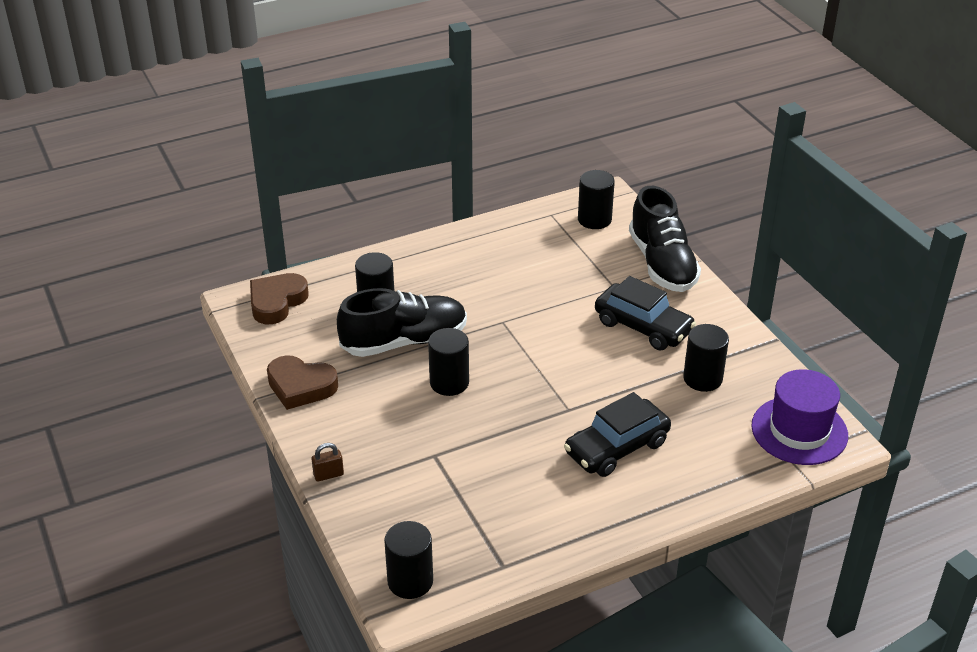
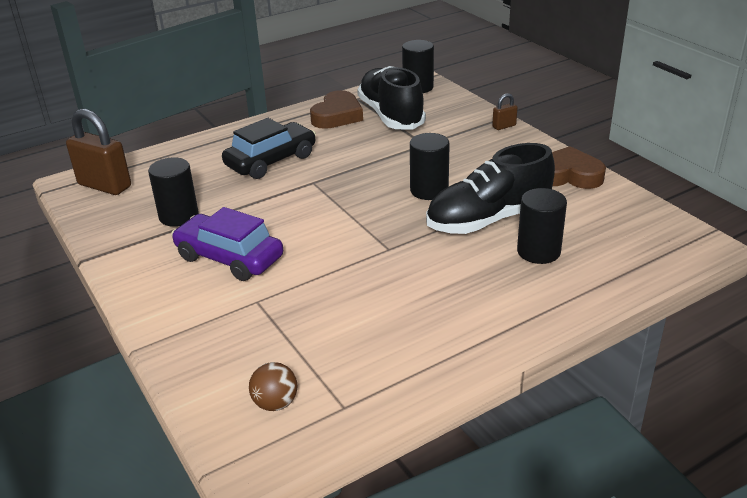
camera: 175 degrees right, 5 degrees down
brown heart [250,273,309,324] -> brown heart moved to [310,90,363,129]
black cylinder [578,170,615,229] -> brown ball [249,362,297,411]
black car [595,276,696,351] -> purple car [171,207,283,281]
black shoe [629,186,701,292] -> black shoe moved to [357,66,426,129]
purple hat [751,369,848,465] -> brown padlock [66,109,131,195]

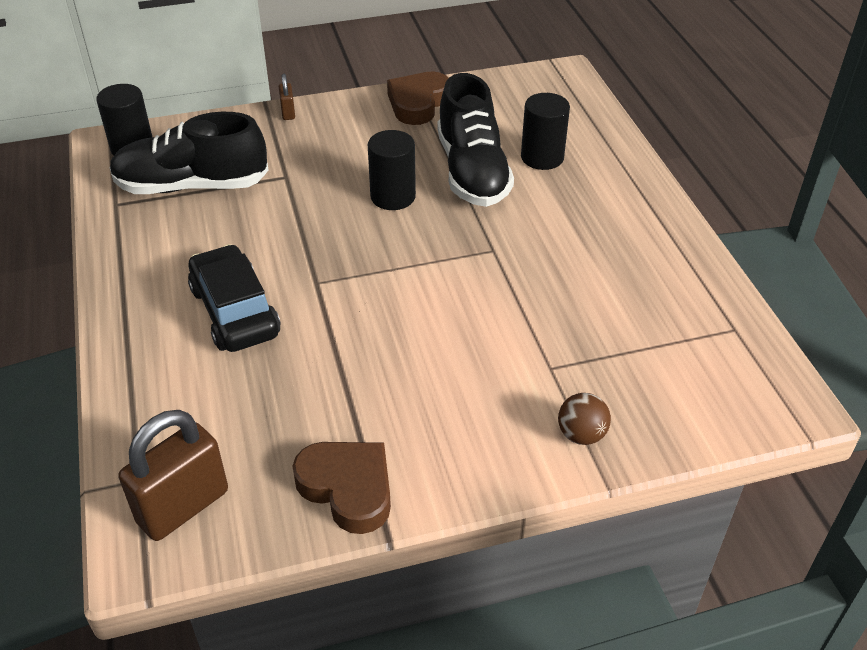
camera: 75 degrees left, 10 degrees up
black cylinder [148,157,199,227] -> none
purple car [171,207,283,281] -> none
brown ball [249,362,297,411] -> brown ball moved to [558,393,611,445]
brown heart [310,90,363,129] -> brown heart moved to [293,442,391,534]

